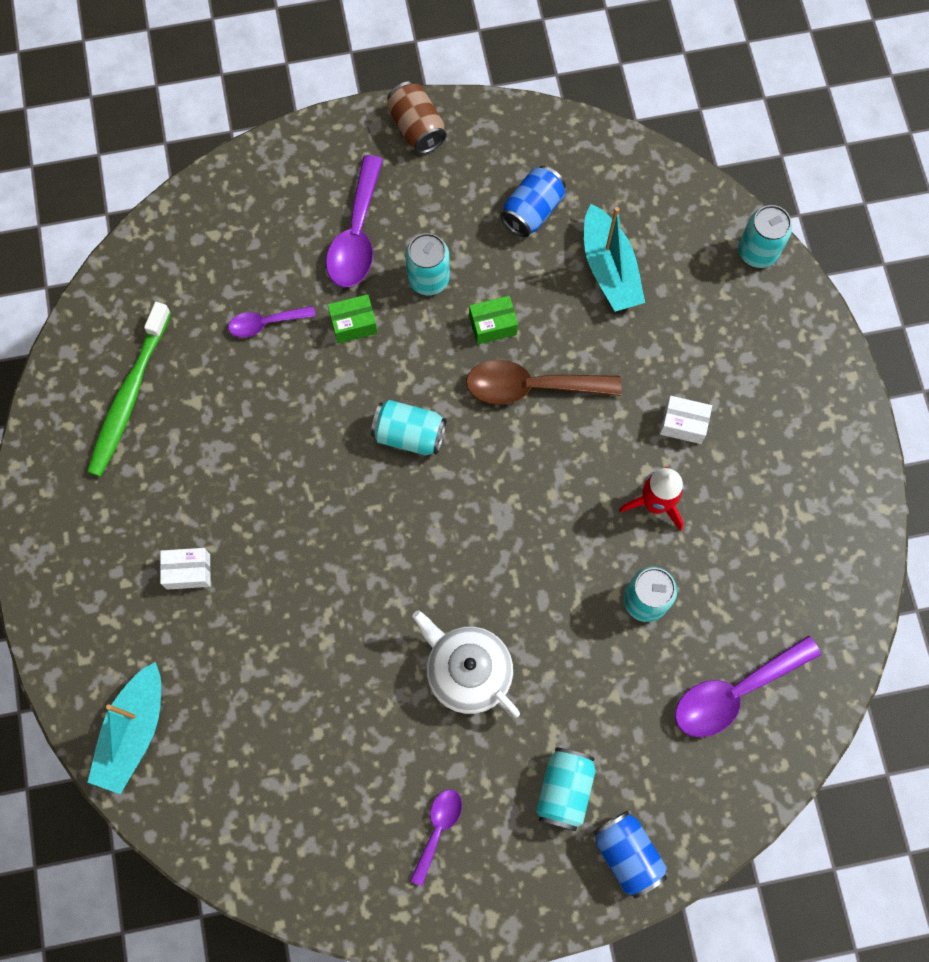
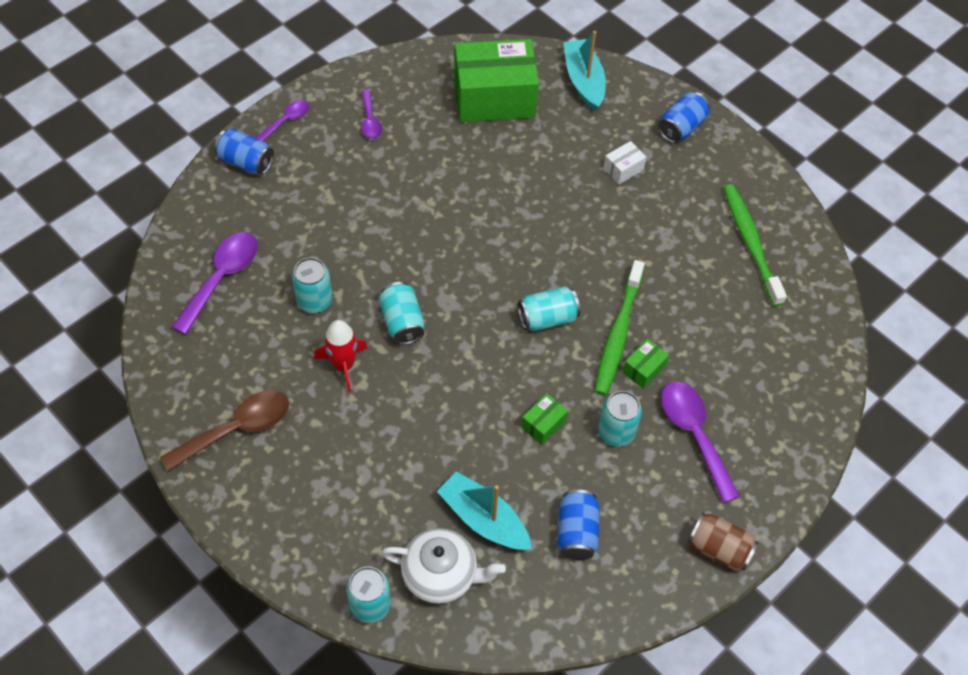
camera: 145 degrees right, 15 degrees down
purple spoon [228,306,316,338] -> purple spoon moved to [255,100,309,141]
white teapot [412,610,520,718] -> white teapot moved to [382,528,506,604]
brown spoon [466,360,622,405] -> brown spoon moved to [160,390,289,472]
turquoise can [536,748,596,831] -> turquoise can moved to [379,282,425,345]
white box [660,396,712,444] -> none
none -> green box [454,39,539,122]
none -> green toothbrush [595,260,645,395]
none -> blue can [658,92,710,143]

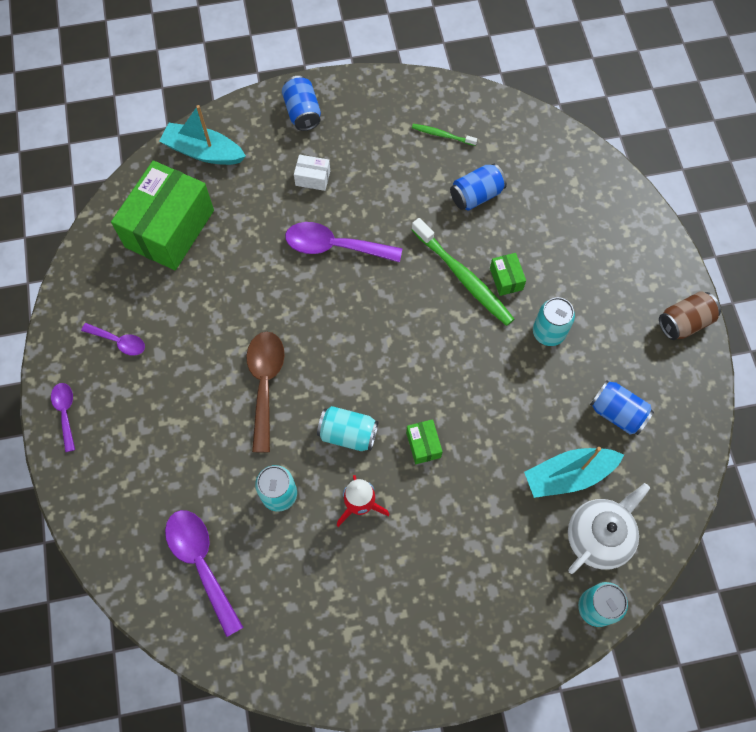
camera: 55 degrees left, 10 degrees up
brown spoon [160,390,289,472] -> brown spoon moved to [246,332,285,452]
blue can [214,128,274,175] -> blue can moved to [450,164,507,211]
turquoise can [518,286,580,331] -> none
green box [521,394,568,445] -> green box moved to [406,419,443,464]
white box [603,141,646,184] -> white box turned 75 degrees counterclockwise [294,155,330,191]
purple spoon [661,381,740,503] -> purple spoon moved to [285,222,402,263]
green toothbrush [723,184,787,306] -> green toothbrush [412,124,477,146], size x0.50

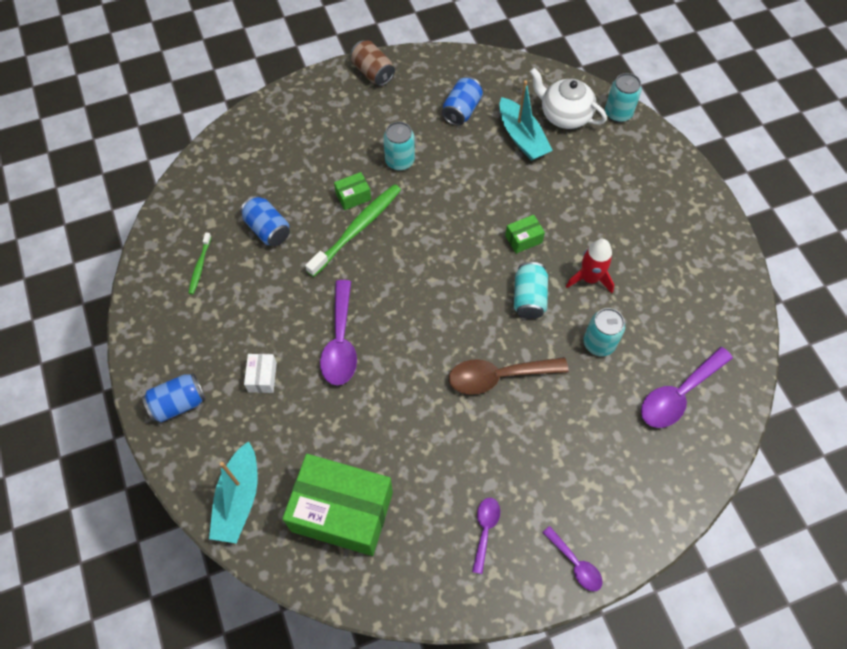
camera: 100 degrees left, 5 degrees down
purple spoon [51,383,75,452] -> purple spoon turned 105 degrees counterclockwise [542,526,603,591]

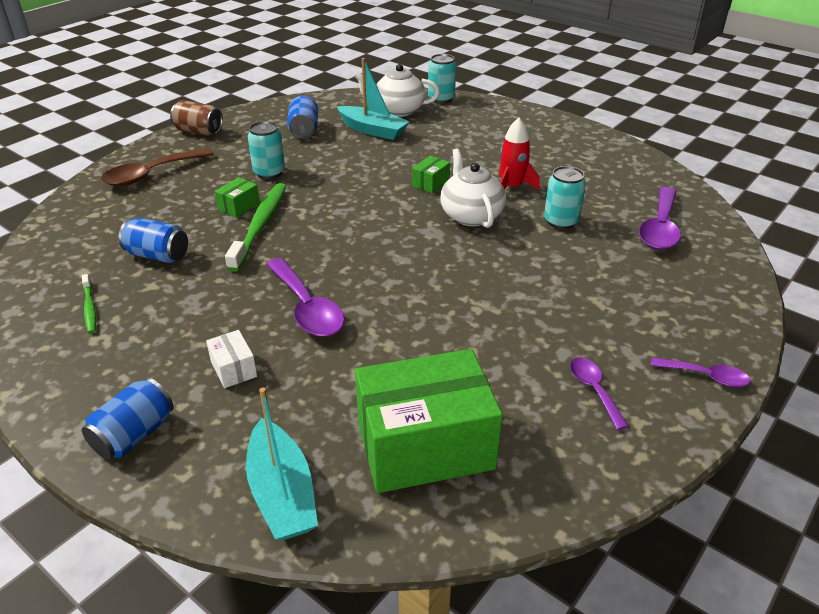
camera: 30 degrees left, 25 degrees down
brown spoon [449,357,569,395] -> brown spoon moved to [101,148,214,186]
turquoise can [514,262,548,319] -> white teapot [440,148,506,228]

